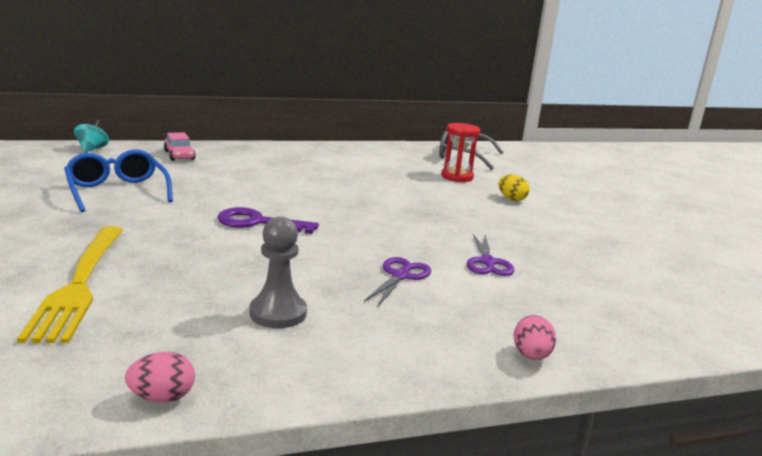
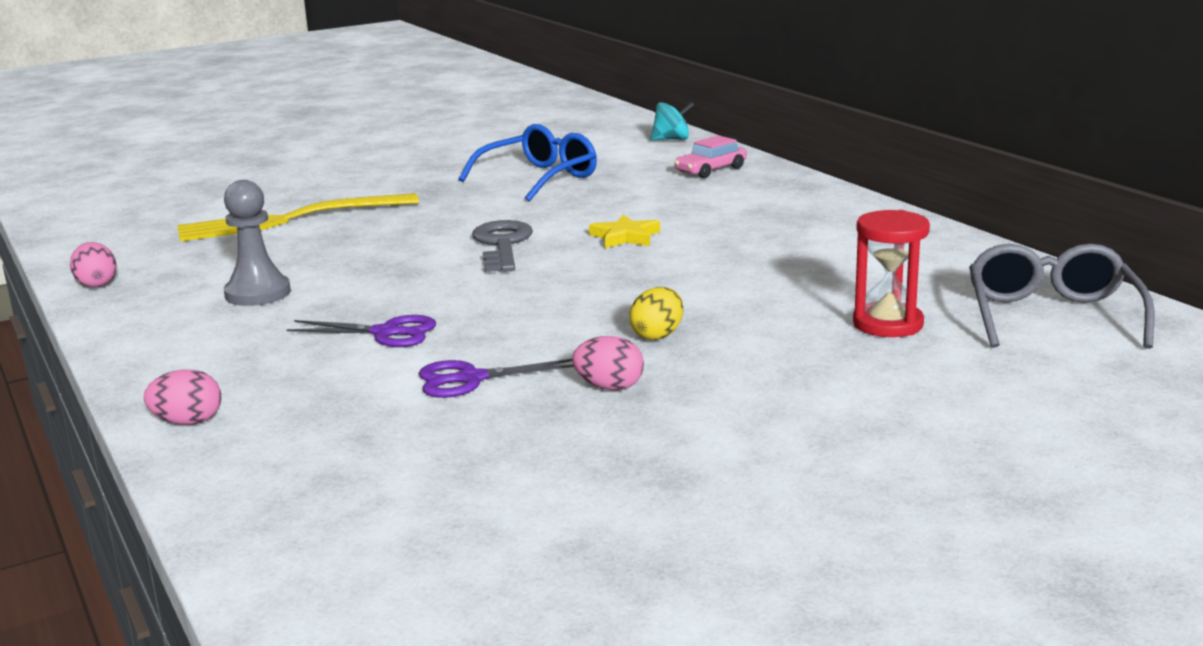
camera: 80 degrees right, 0 degrees up
purple key [217,207,319,234] -> grey key [472,220,533,272]
yellow egg [498,175,530,201] -> yellow egg moved to [629,287,683,340]
none -> pink egg [572,336,644,390]
none -> yellow star [589,215,660,248]

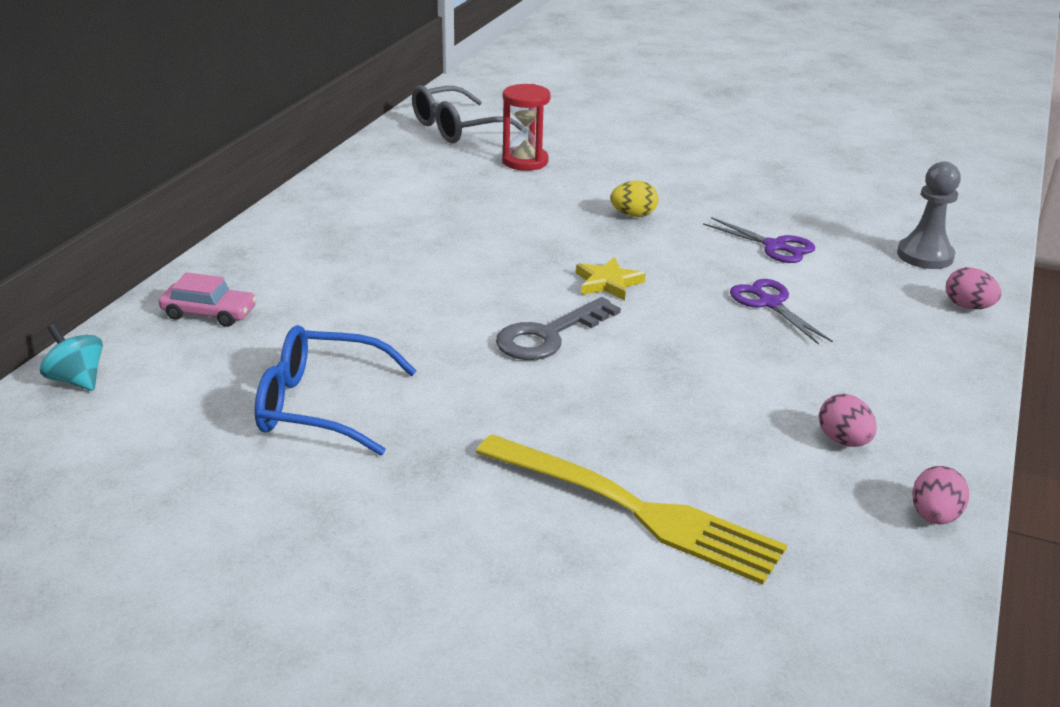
camera: 130 degrees left, 10 degrees up
grey pawn [224,180,291,306] -> grey pawn moved to [897,162,961,269]
pink egg [572,336,644,390] -> pink egg moved to [819,394,877,447]
yellow star [589,215,660,248] -> yellow star moved to [576,257,646,300]

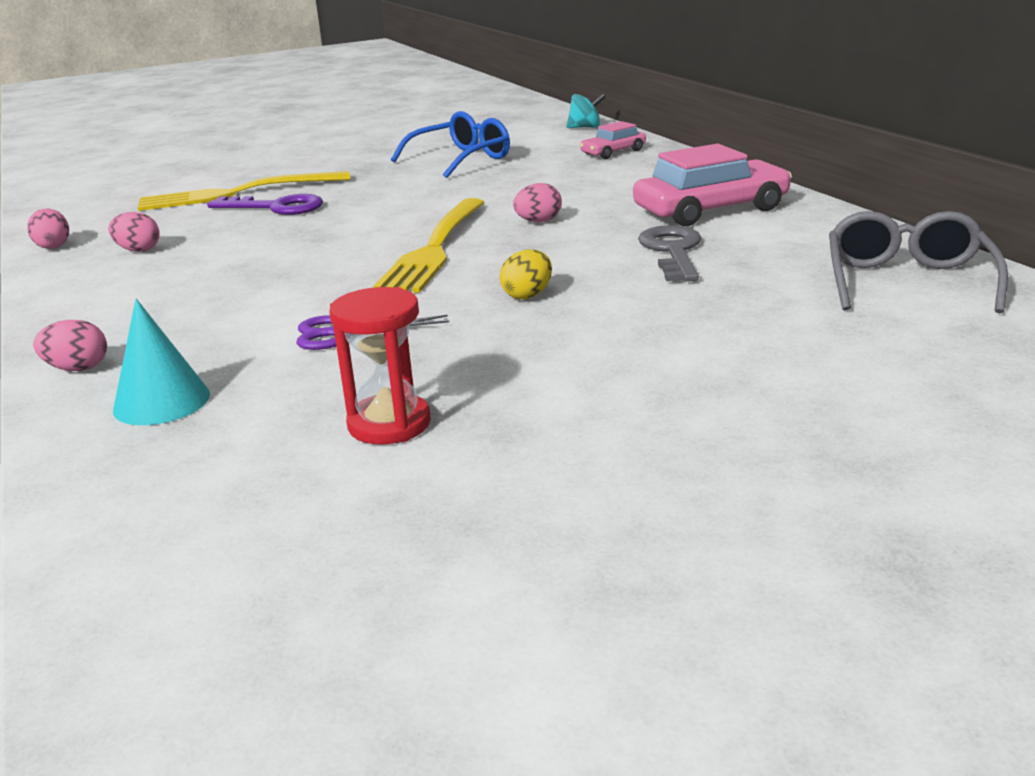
camera: 135 degrees right, 5 degrees down
grey key [496,297,621,360] -> grey key moved to [638,225,701,281]
red hourglass [502,84,551,171] -> red hourglass moved to [329,287,431,444]
yellow star [576,257,646,300] -> yellow fork [373,198,485,293]
purple scissors [730,279,833,345] -> none
grey pawn [897,162,961,269] -> turquoise cone [113,299,210,425]
none -> purple key [207,194,323,215]
none -> pink egg [513,183,562,222]
none -> pink car [633,143,792,226]

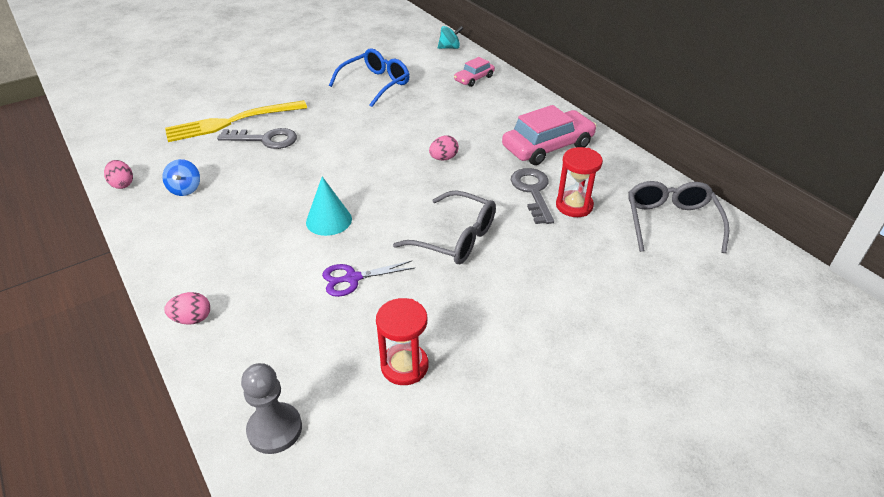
camera: 10 degrees left, 15 degrees up
pink egg [108,212,160,252] -> blue spinning top [162,159,200,196]
turquoise cone [113,299,210,425] -> turquoise cone moved to [306,177,352,236]
purple key [207,194,323,215] -> grey key [217,128,297,149]
yellow fork [373,198,485,293] -> none
yellow egg [500,250,552,299] -> grey glasses [393,190,496,264]
none -> grey pawn [241,363,302,454]
none -> red hourglass [556,147,603,217]

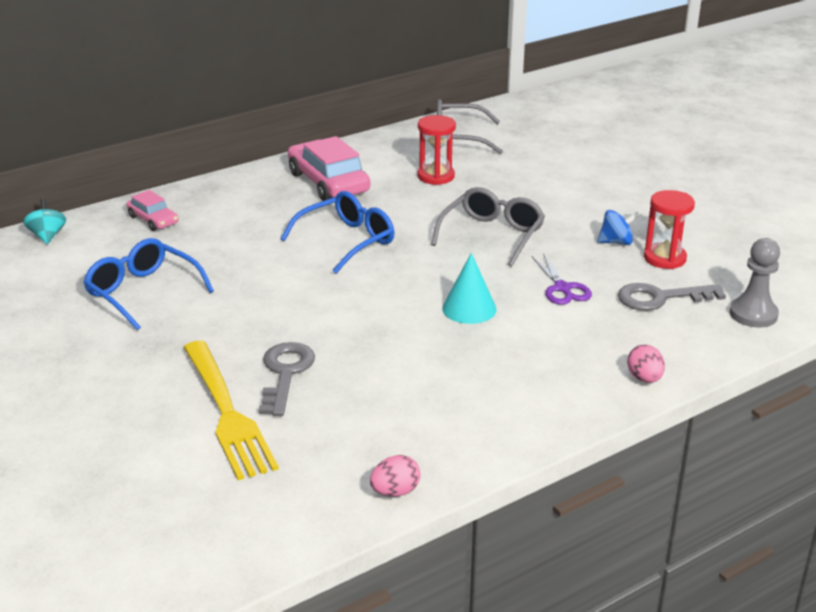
camera: 90 degrees left, 10 degrees down
blue spinning top [162,159,200,196] -> blue spinning top moved to [597,210,640,245]
pink egg [429,136,459,161] -> blue glasses [280,191,394,273]
grey key [511,168,554,224] -> grey key moved to [618,283,726,311]

